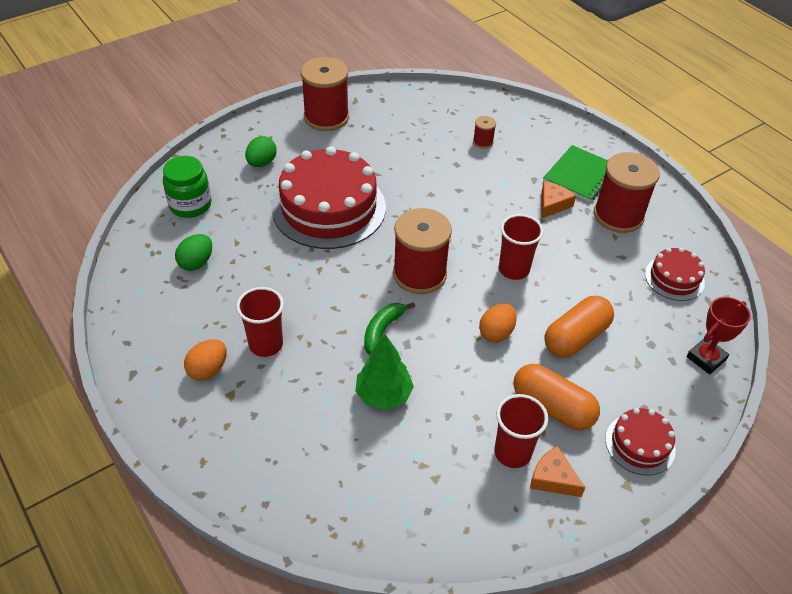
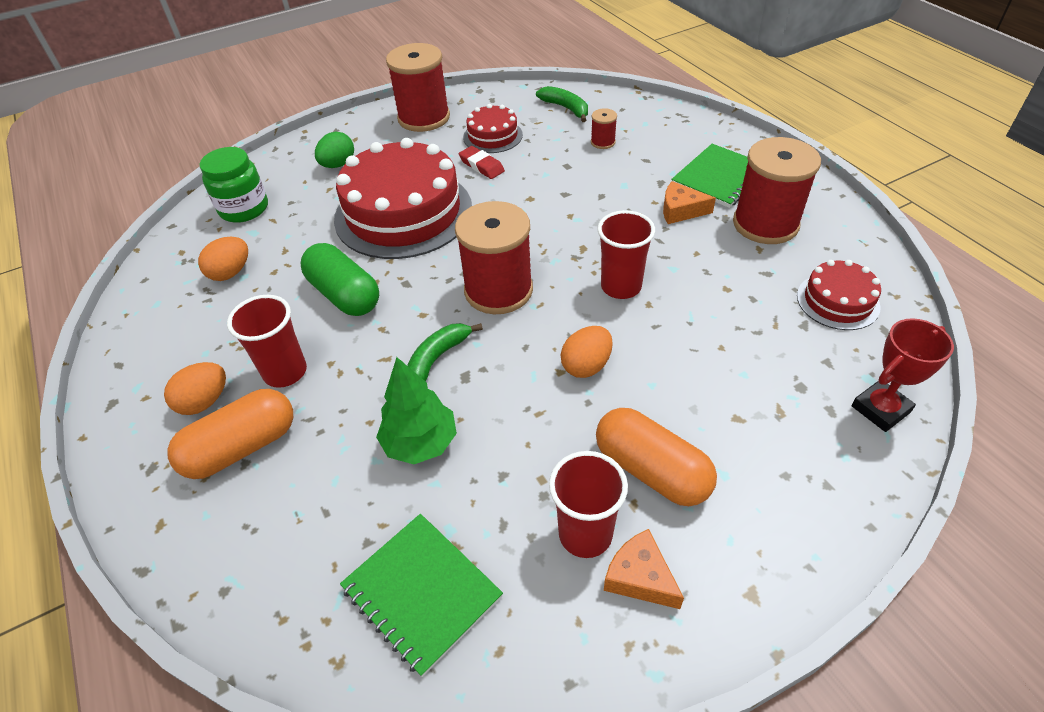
camera: 10 degrees right, 0 degrees up
green egg [175,234,212,271] -> orange egg [198,237,248,281]
orange cheese [541,182,576,219] -> orange cheese turned 120 degrees counterclockwise [663,181,716,224]
orange capsule [544,296,614,358] -> orange capsule moved to [167,389,293,479]
red cake [605,408,676,475] -> red cake moved to [463,104,523,153]
none -> green capsule [301,243,379,316]
none -> green notebook [340,514,503,677]
none -> red eraser [459,146,505,179]
none -> green banana [536,86,588,122]

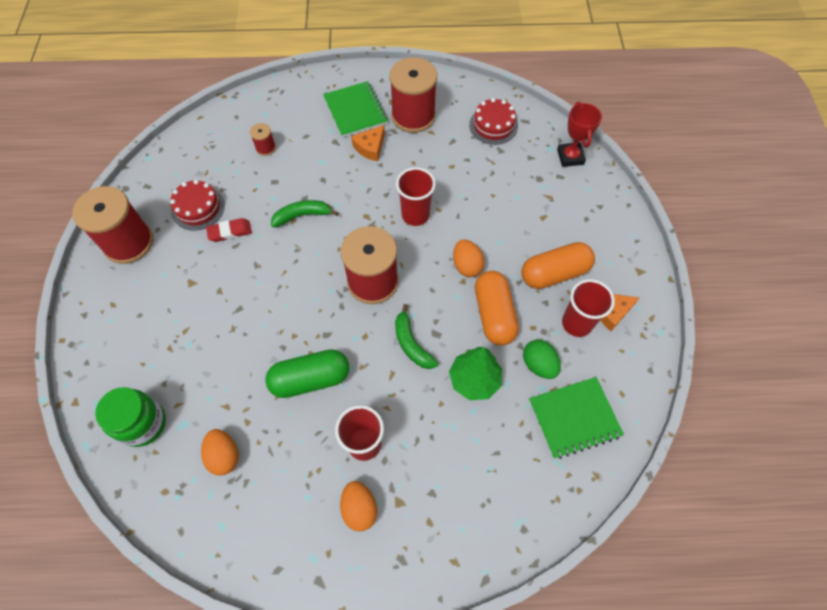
camera: 65 degrees left, 15 degrees up
orange capsule [167,389,293,479] -> orange capsule moved to [475,271,519,346]
green egg [315,132,354,168] -> green egg moved to [523,340,561,379]
red cake [334,138,472,259] -> none
green banana [536,86,588,122] -> green banana moved to [271,200,338,227]

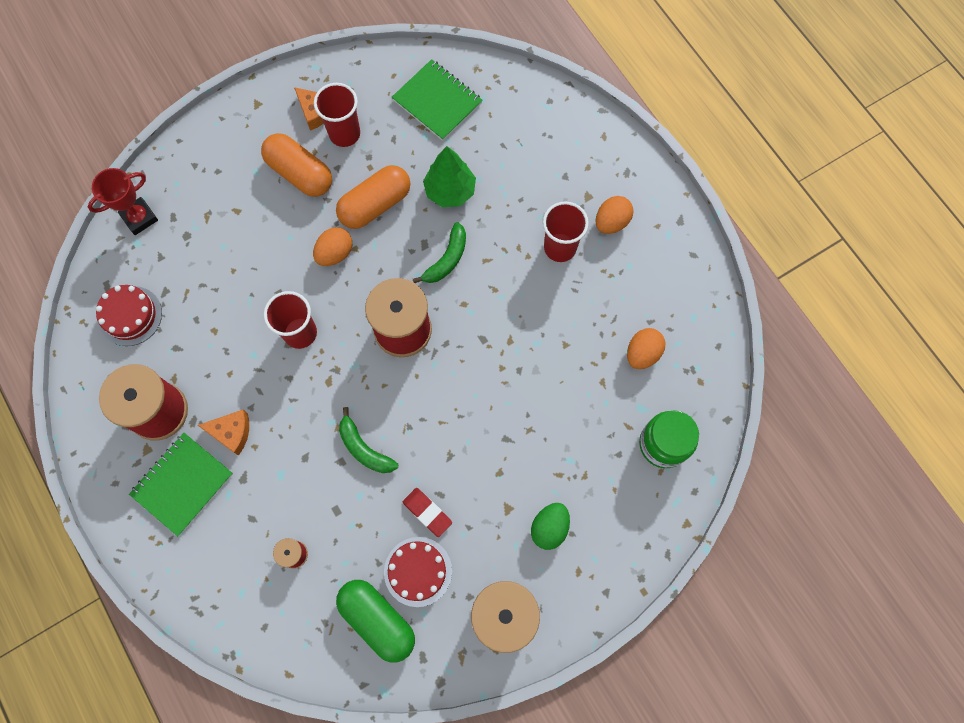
camera: 120 degrees left, 10 degrees up
green capsule [265,349,349,398] -> green capsule moved to [336,580,415,663]
green egg [523,340,561,379] -> green egg moved to [531,503,570,550]

